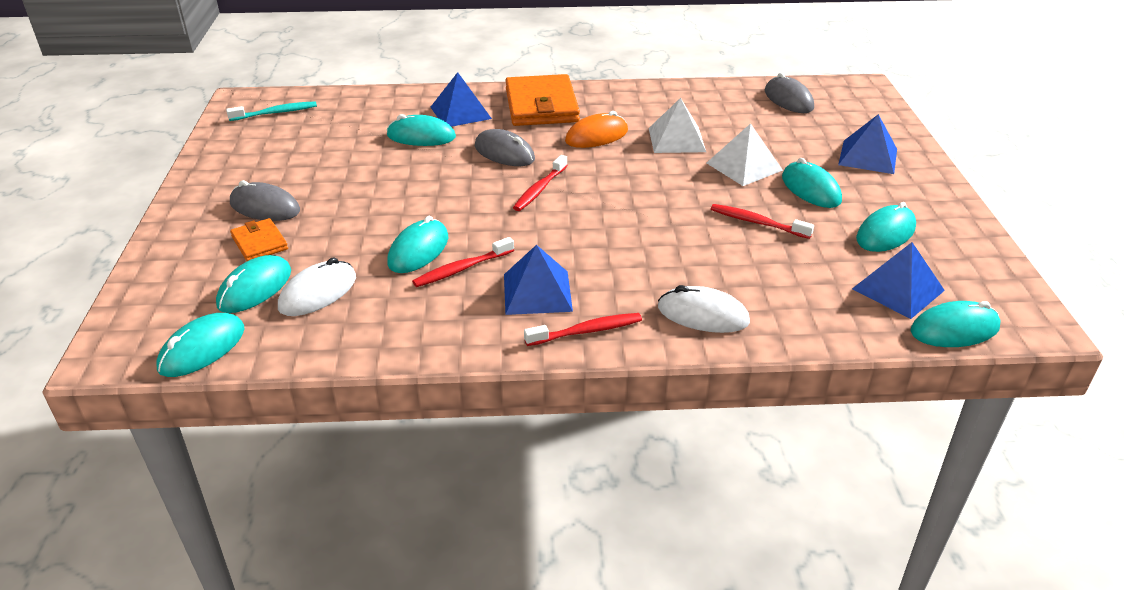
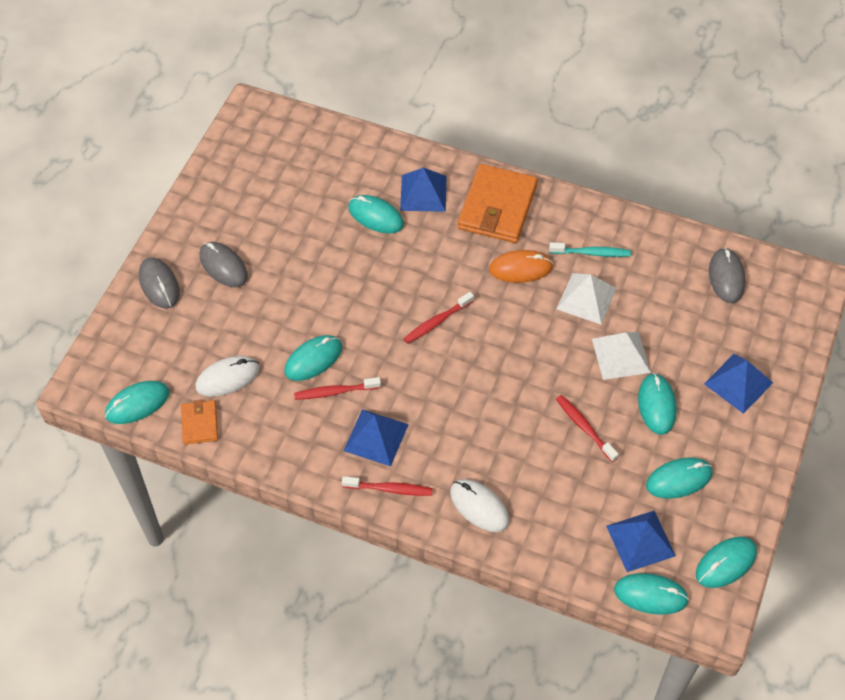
camera: 25 degrees right, 20 degrees up
turquoise mouse [216,255,291,313] -> turquoise mouse moved to [696,537,757,588]
turquoise toothbrush [226,101,317,121] -> turquoise toothbrush moved to [549,242,631,257]
orange wallet [230,218,288,261] -> orange wallet moved to [181,400,218,444]
grey mouse [475,129,535,166] -> grey mouse moved to [139,257,179,309]

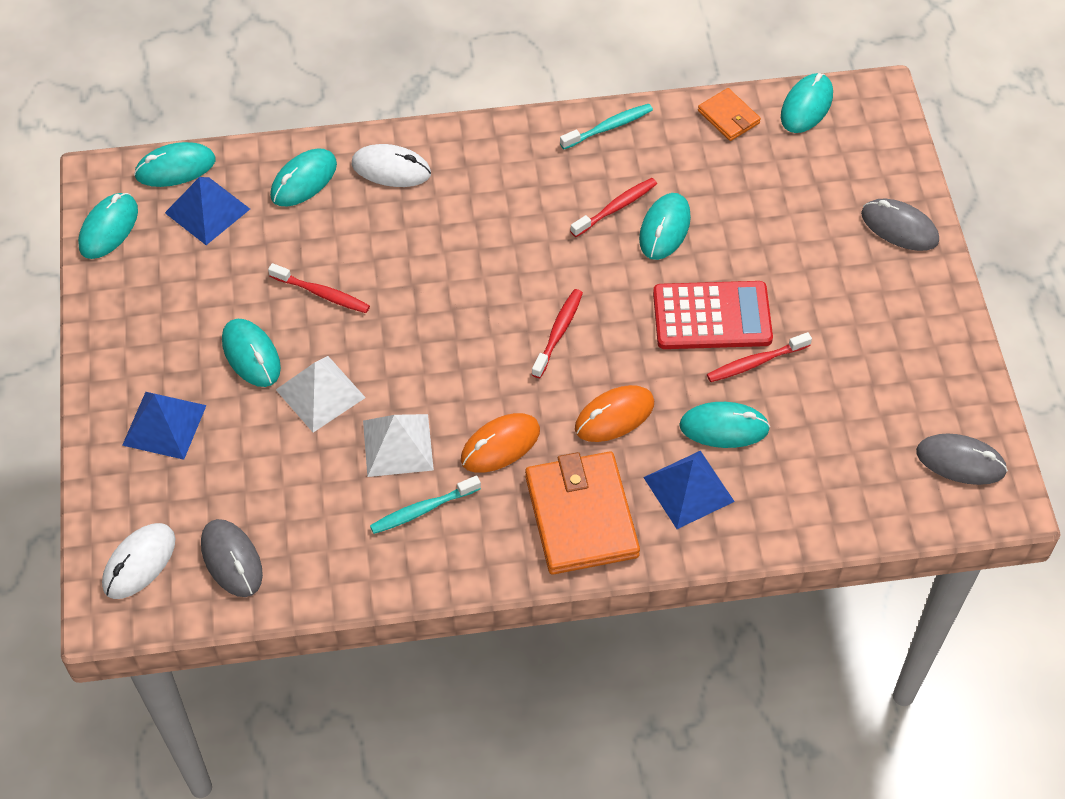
camera: 150 degrees right, 0 degrees up
white mouse [195,356,260,397] -> white mouse moved to [102,523,175,599]
grey mouse [200,242,248,287] -> grey mouse moved to [916,433,1008,485]
red toothbrush [342,476,433,496] -> red toothbrush moved to [707,332,812,382]
blue pyramid [344,409,409,466] -> none
turquoise mouse [646,458,713,499] -> turquoise mouse moved to [270,148,337,207]
none -> turquoise toothbrush [560,104,653,149]
none -> orange mouse [575,385,654,442]
none -> red calculator [653,281,773,349]

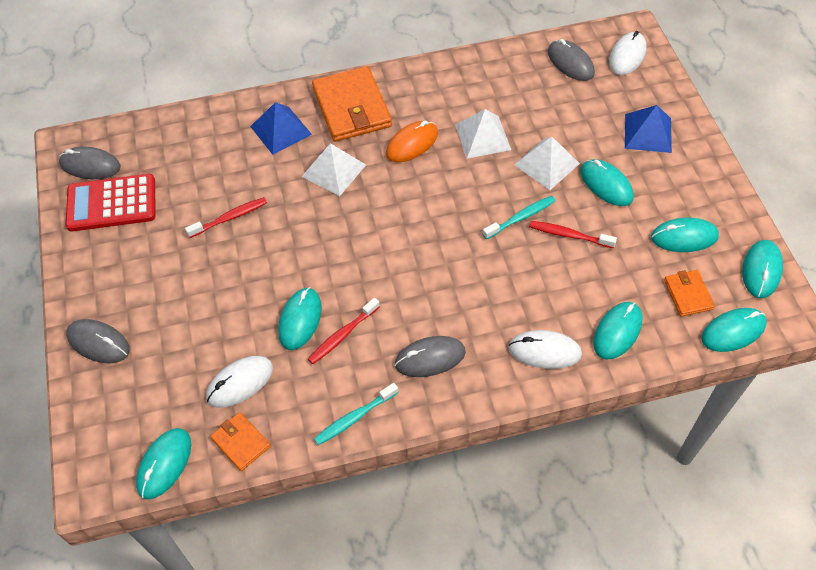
camera: 175 degrees right, 0 degrees up
blue pyramid [165,177,250,245] -> orange wallet [664,270,715,317]
turquoise toothbrush [370,476,481,534] -> turquoise toothbrush moved to [483,196,556,239]
red toothbrush [531,289,583,378] -> none
orange mouse [575,385,654,442] -> white pyramid [302,143,366,196]
red calculator [653,281,773,349] -> red calculator moved to [65,174,156,232]
turquoise mouse [679,402,770,448] -> turquoise mouse moved to [651,218,719,252]
none -> white mouse [206,356,273,408]
none -> grey mouse [394,336,466,377]

